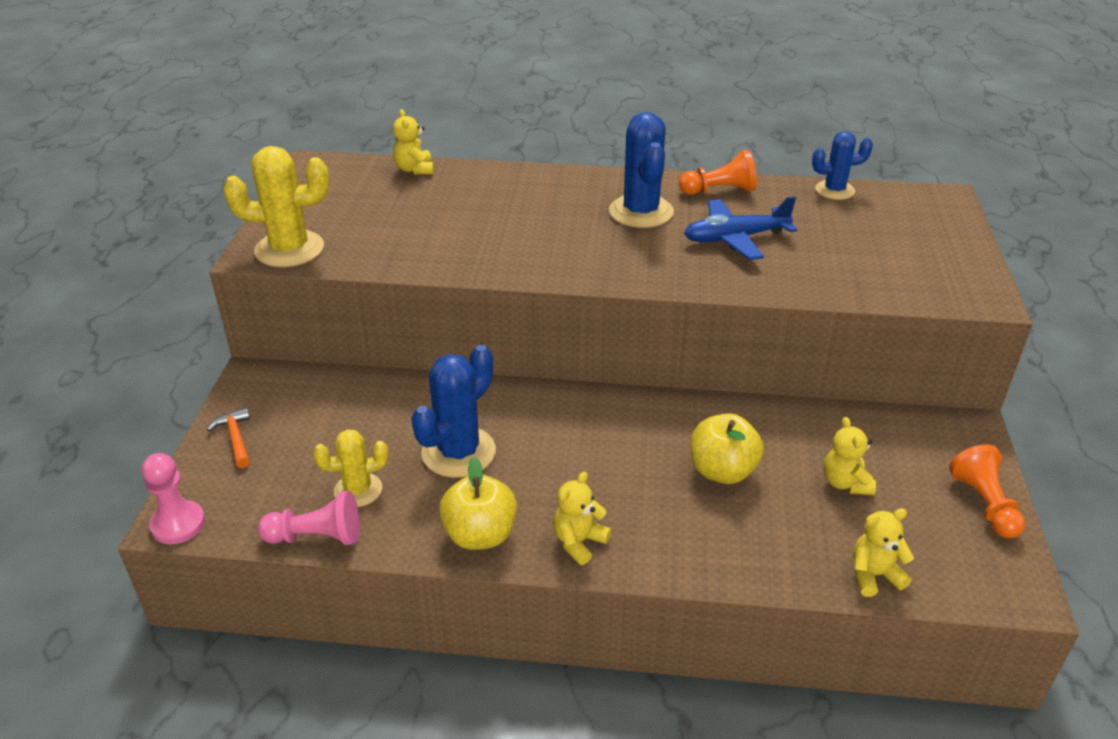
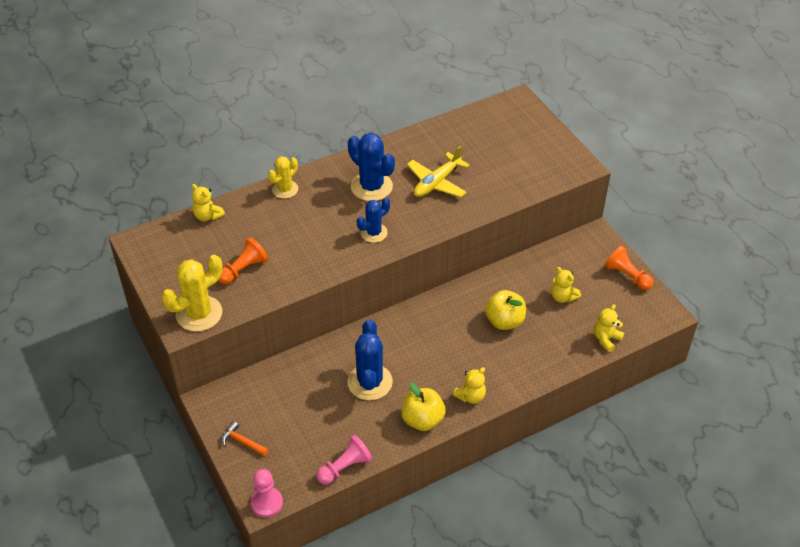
camera: 35 degrees left, 10 degrees up
yellow cactus [313,429,389,507] -> yellow cactus moved to [268,156,298,199]
yellow teddy bear [553,472,611,565] -> yellow teddy bear turned 135 degrees counterclockwise [453,367,486,404]
orange pawn [679,150,757,195] -> orange pawn moved to [218,237,268,285]
blue plane [684,196,797,260] -> yellow plane [407,146,469,197]
blue cactus [812,131,873,200] -> blue cactus moved to [357,197,390,243]

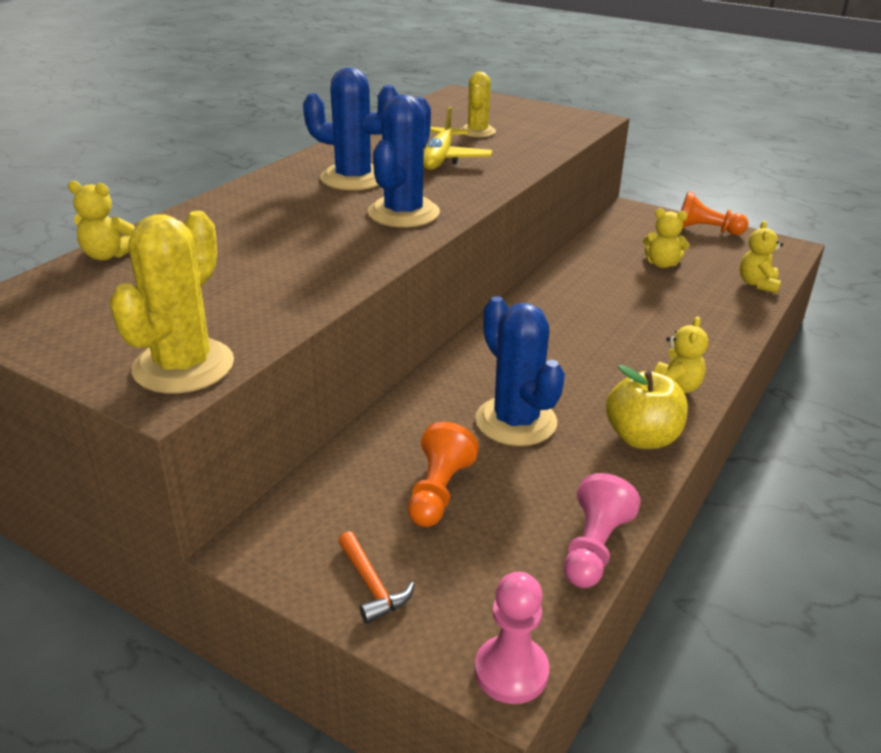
camera: 30 degrees left, 15 degrees down
orange pawn [218,237,268,285] -> orange pawn moved to [408,422,479,527]
orange hammer [221,421,269,456] -> orange hammer turned 120 degrees counterclockwise [338,531,415,623]
yellow cactus [268,156,298,199] -> yellow cactus moved to [461,72,496,137]
blue cactus [357,197,390,243] -> blue cactus [368,95,440,227], size x1.61
yellow apple [485,290,526,330] -> none

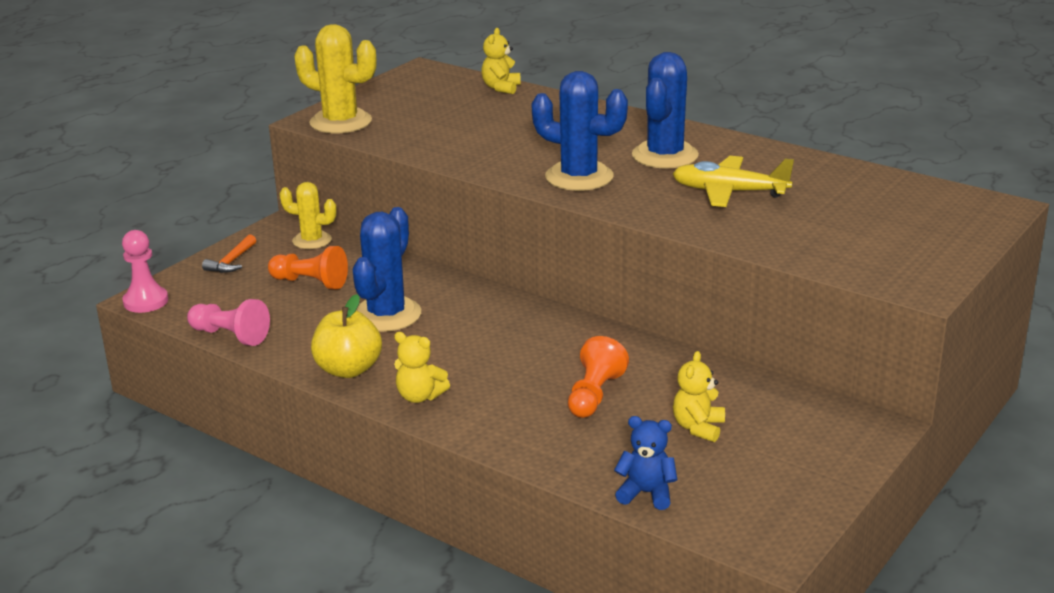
camera: 95 degrees right, 5 degrees down
orange hammer [338,531,415,623] -> orange hammer turned 45 degrees counterclockwise [202,235,256,273]
yellow cactus [461,72,496,137] -> yellow cactus moved to [279,182,337,249]
blue cactus [475,296,565,446] -> blue cactus turned 45 degrees counterclockwise [353,207,421,332]
orange pawn [681,192,749,235] -> orange pawn moved to [568,336,629,418]
yellow teddy bear [740,221,783,293] -> blue teddy bear [614,416,678,510]

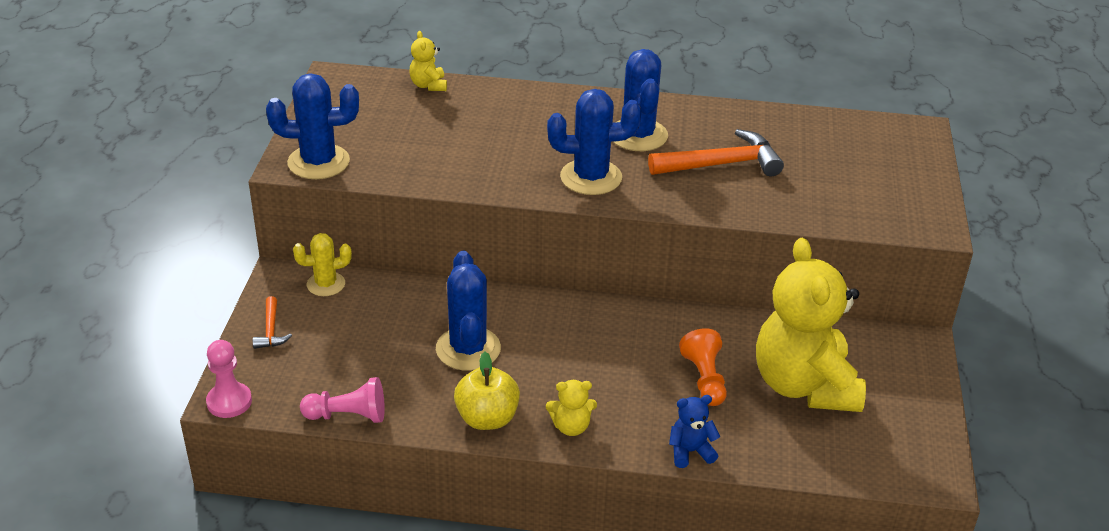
camera: 30 degrees left, 10 degrees up
orange pawn [268,246,348,289] -> none
yellow cactus [294,24,376,133] -> blue cactus [266,73,359,179]
blue teddy bear [614,416,678,510] -> blue teddy bear moved to [669,395,720,468]
yellow plane [673,156,794,207] -> orange hammer [648,129,784,176]
yellow teddy bear [673,351,725,442] -> yellow teddy bear [756,238,866,412], size x2.47

